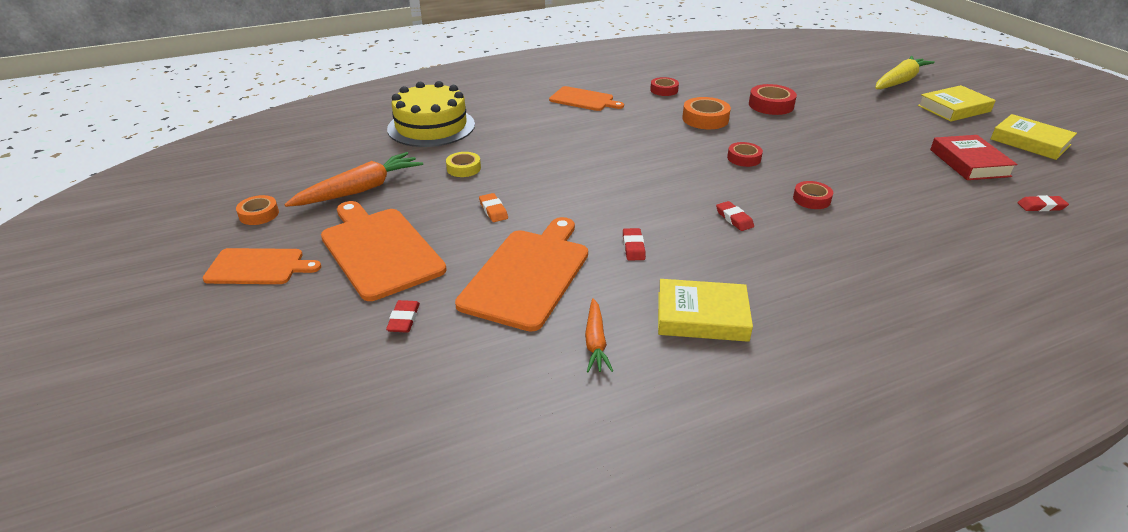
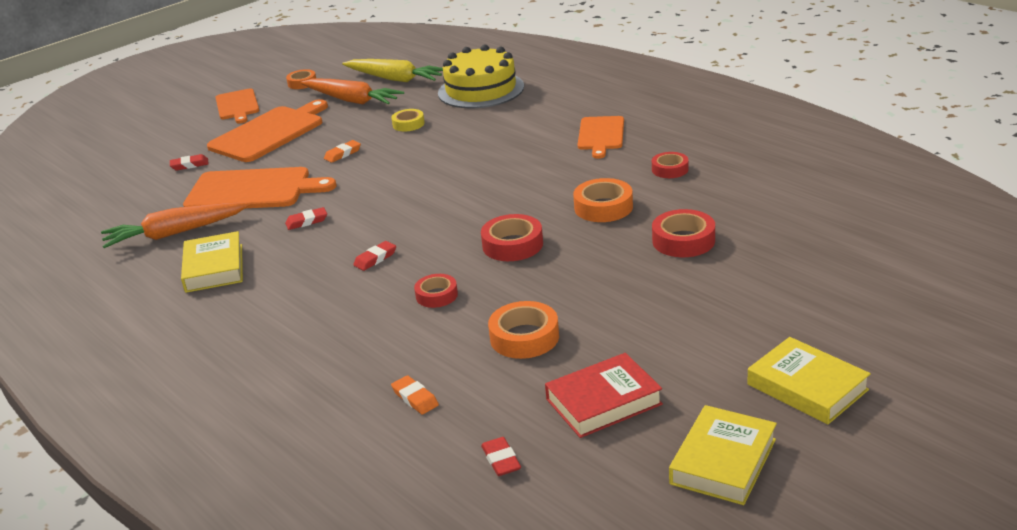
camera: 75 degrees right, 5 degrees down
orange carrot [585,298,613,372] -> orange carrot [101,202,250,248], size x1.77
red tape [727,142,763,167] -> red tape [481,214,543,261], size x1.53
yellow carrot [875,56,935,89] -> yellow carrot moved to [342,59,443,82]
none -> orange eraser [391,375,439,415]
none -> orange tape [488,301,559,359]

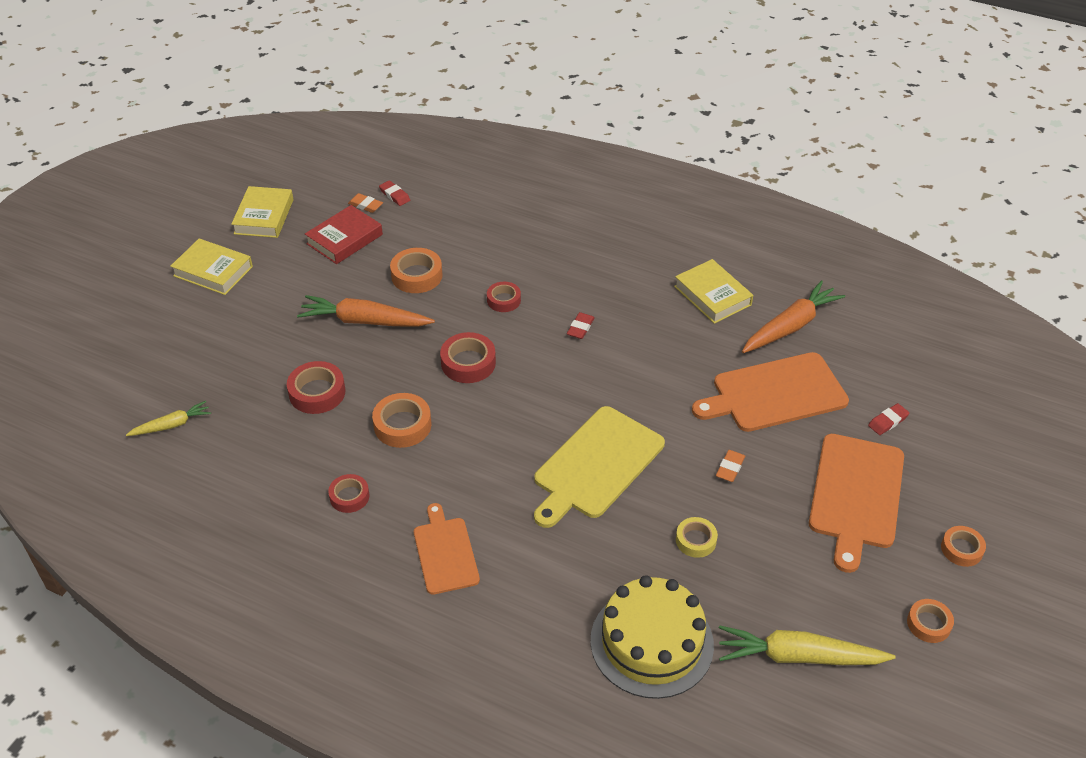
camera: 155 degrees right, 15 degrees up
orange cutting board [215,89,259,123] -> orange tape [941,526,986,567]
red eraser [285,207,327,230] -> none
orange carrot [301,79,404,104] -> orange carrot moved to [297,295,435,327]
orange eraser [391,375,439,415] -> orange eraser moved to [348,193,383,213]
none -> yellow carrot [126,401,211,436]
none -> yellow cutting board [534,406,665,528]

